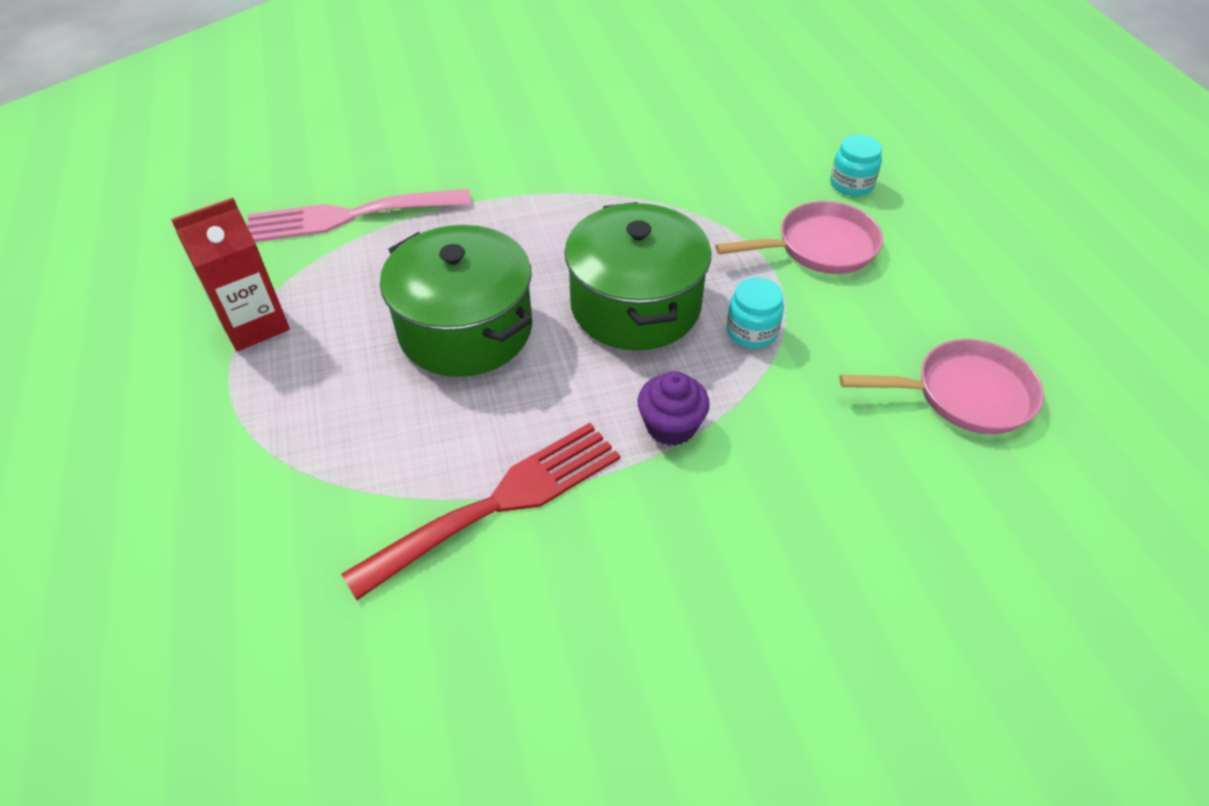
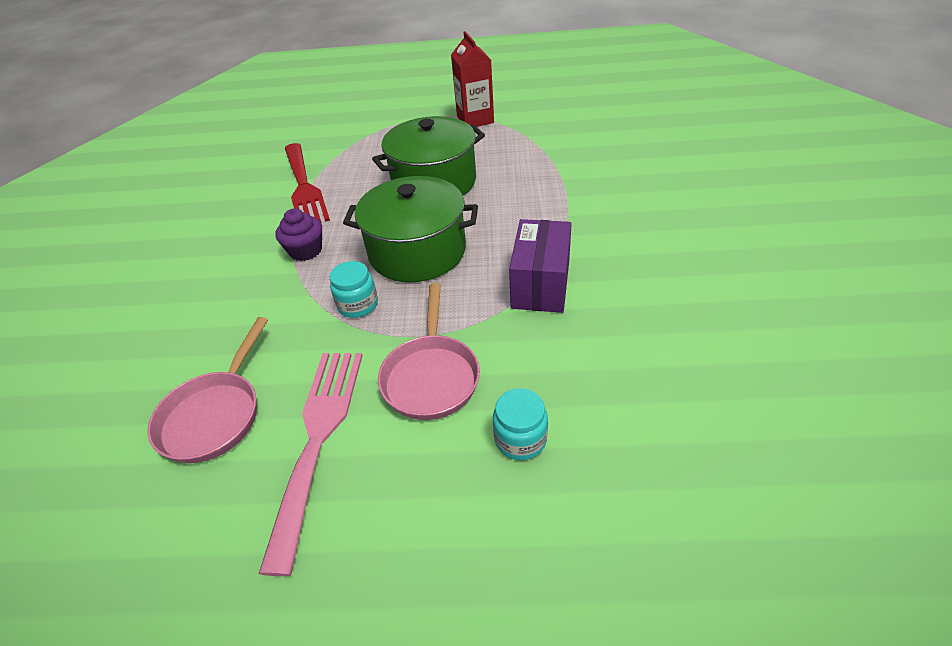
camera: 110 degrees right, 5 degrees down
pink fork [247,189,471,242] -> pink fork moved to [259,353,363,576]
none -> purple box [509,219,572,313]

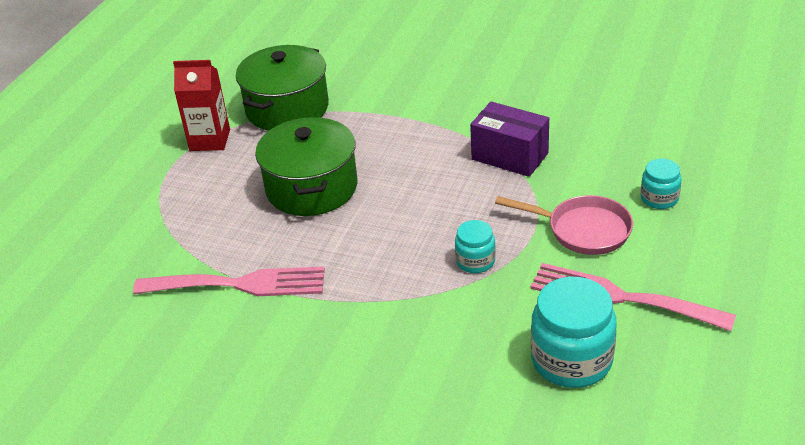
camera: 70 degrees left, 5 degrees down
pink pan [147,317,268,463] -> turquoise jar [531,276,617,388]
purple cupcake [275,208,322,261] -> none
red fork [285,143,330,222] -> pink fork [133,266,325,296]
green pot [343,176,478,282] -> green pot moved to [236,45,329,131]

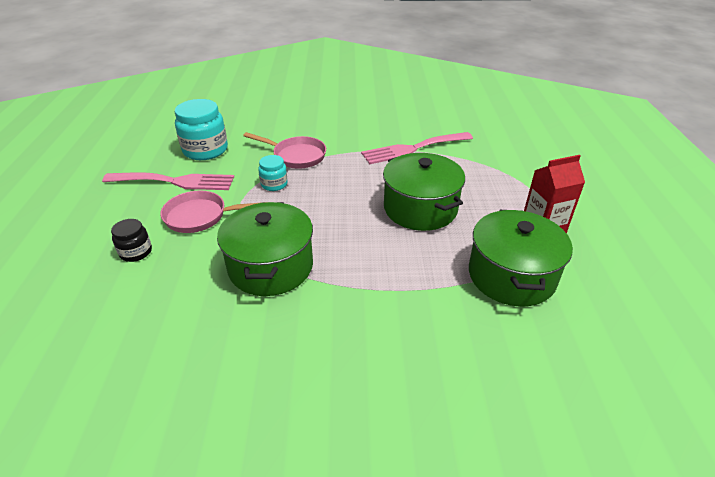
camera: 155 degrees right, 0 degrees up
purple box [470,102,549,177] -> green pot [217,202,313,296]
turquoise jar [641,159,682,209] -> black jar [111,219,152,262]
none -> pink pan [243,132,326,169]

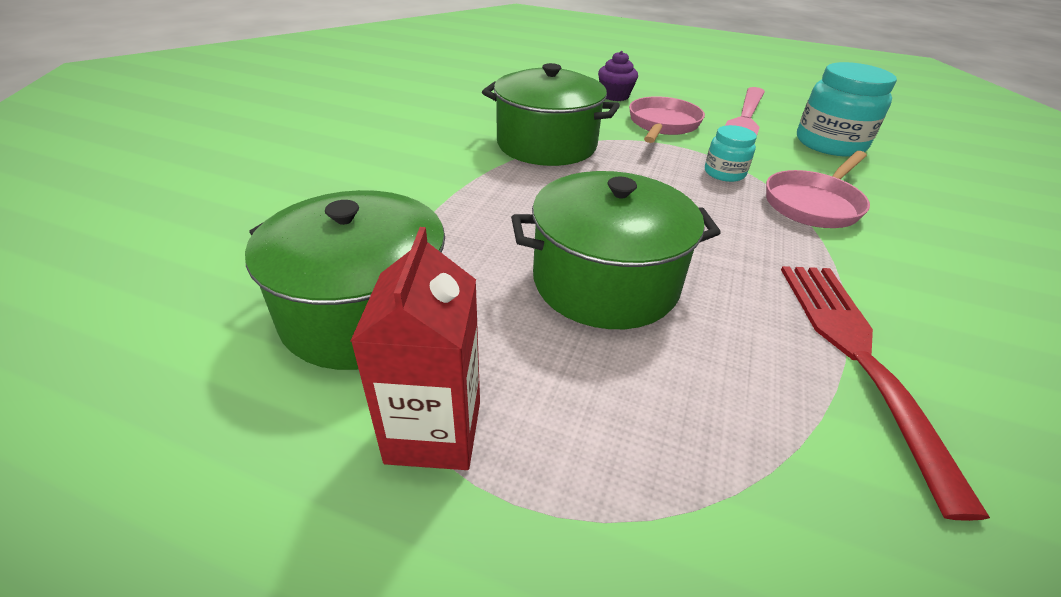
camera: 110 degrees right, 0 degrees up
black jar [111,219,152,262] -> purple cupcake [598,51,638,101]
pink fork [361,132,473,164] -> red fork [781,266,990,521]

